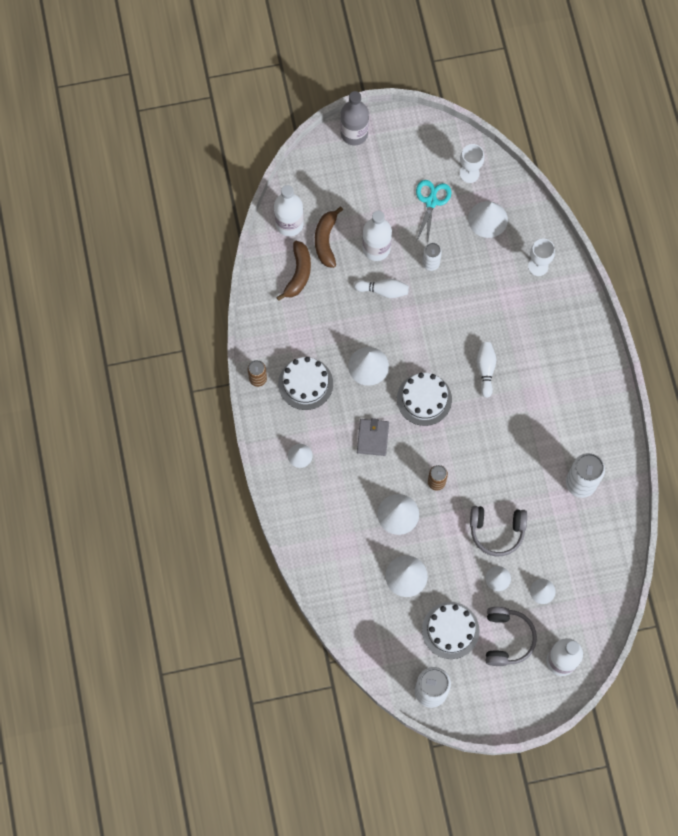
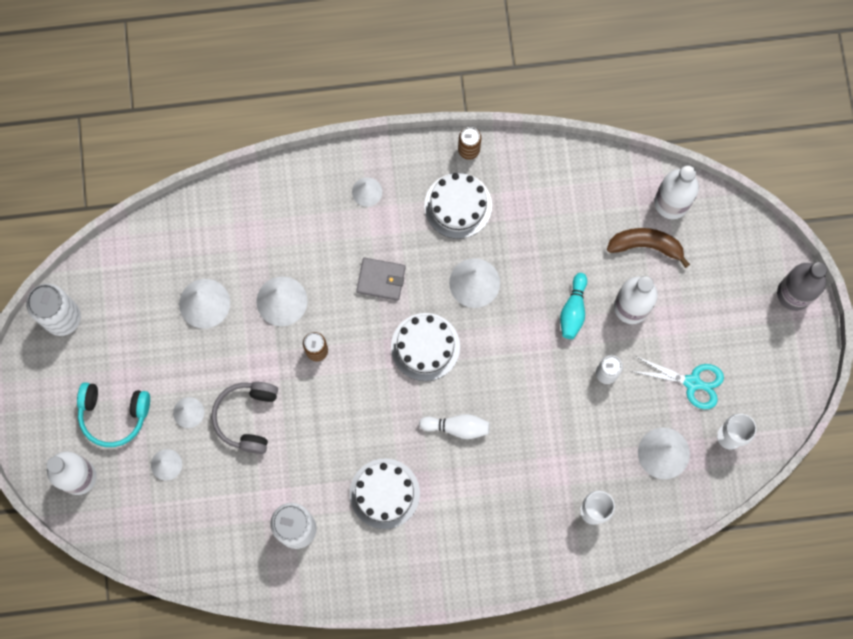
camera: 95 degrees right, 5 degrees up
brown banana [277,241,311,301] -> none
white bowling pin [354,279,409,298] -> turquoise bowling pin [560,273,587,339]
white cake [422,602,480,659] -> white cake moved to [350,459,420,529]
grey headphones [486,607,537,666] -> turquoise headphones [77,382,150,447]

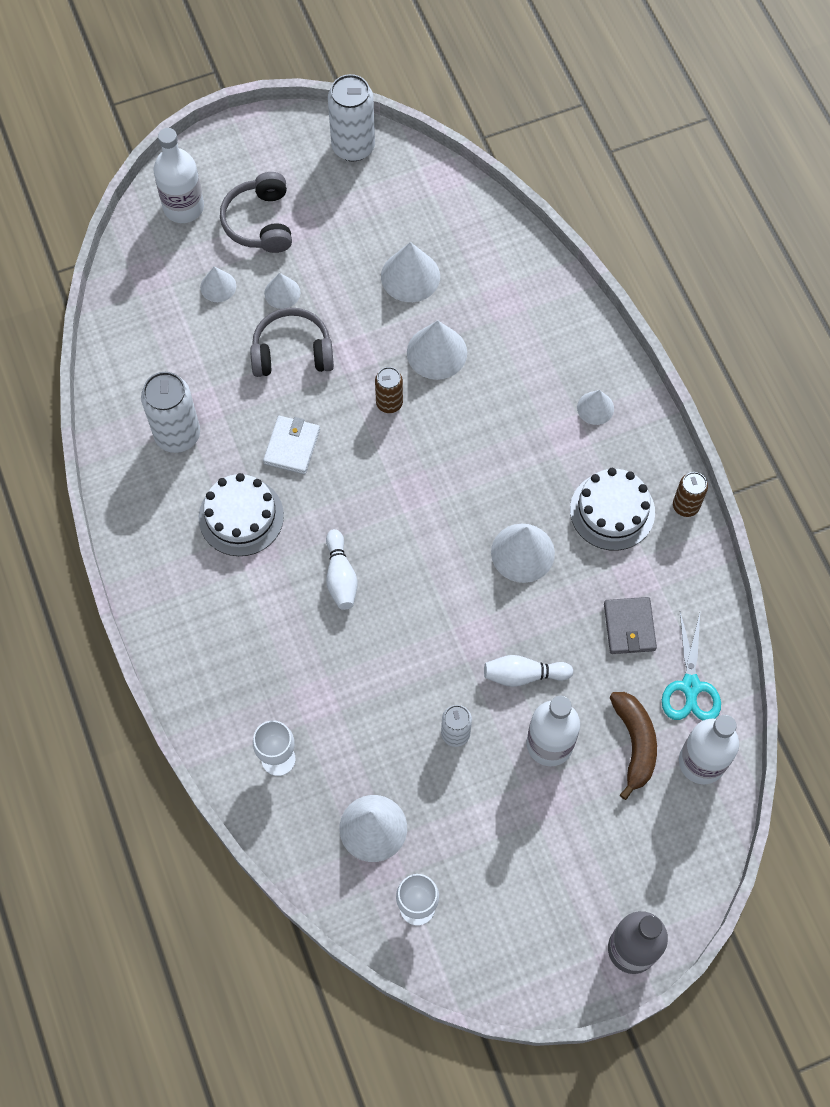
camera: 75 degrees right, 10 degrees down
turquoise headphones [77,382,150,447] -> grey headphones [220,172,292,253]
grey wallet [356,258,406,301] -> grey wallet moved to [604,597,657,654]
white cake [391,313,460,381] -> none
turquoise bowling pin [560,273,587,339] -> white bowling pin [484,655,573,687]
turquoise scissors [631,356,724,410] -> turquoise scissors moved to [662,612,721,721]
none -> white wallet [263,416,320,474]

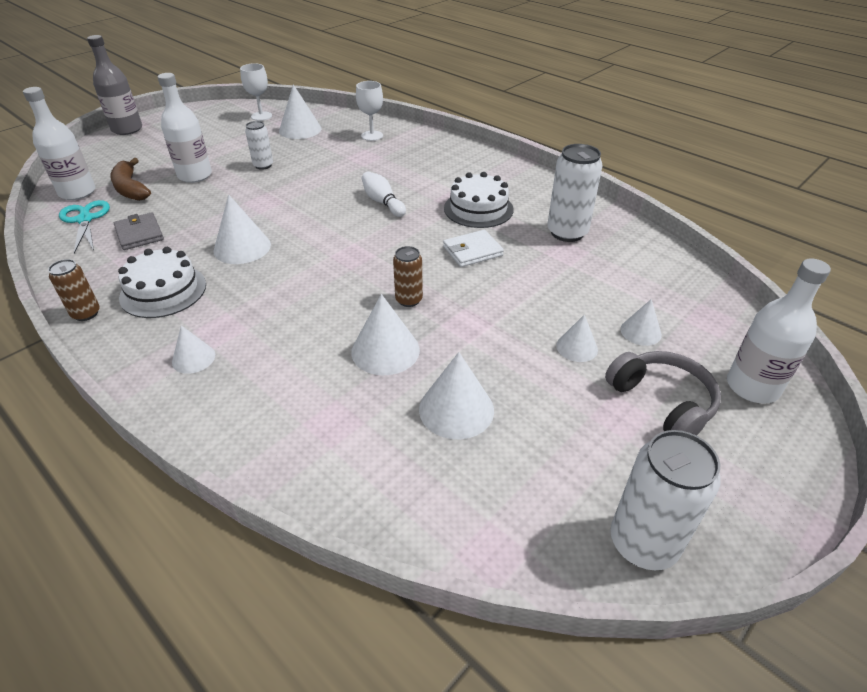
camera: 155 degrees right, 25 degrees down
grey headphones [250,308,334,377] -> none
white wallet [263,416,320,474] -> white wallet turned 75 degrees clockwise [443,230,504,267]
white bowling pin [484,655,573,687] -> none

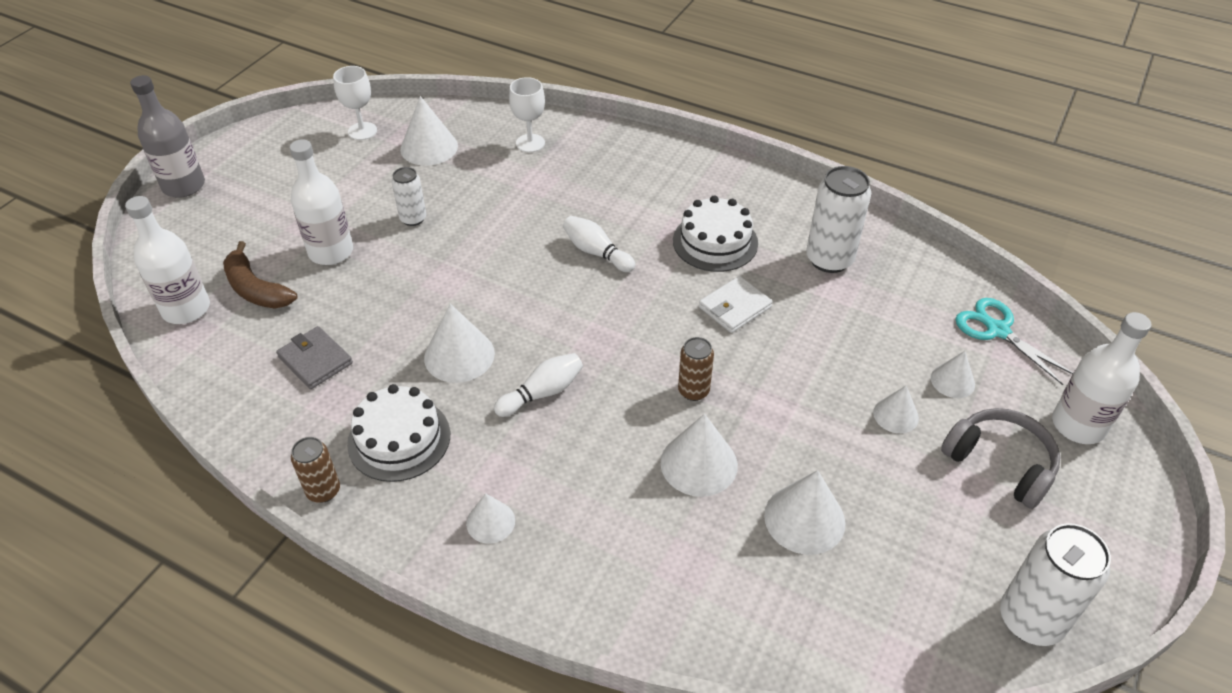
camera: 15 degrees left, 5 degrees up
turquoise scissors [59,200,110,253] -> turquoise scissors moved to [955,298,1073,385]
none -> white bowling pin [494,353,583,417]

